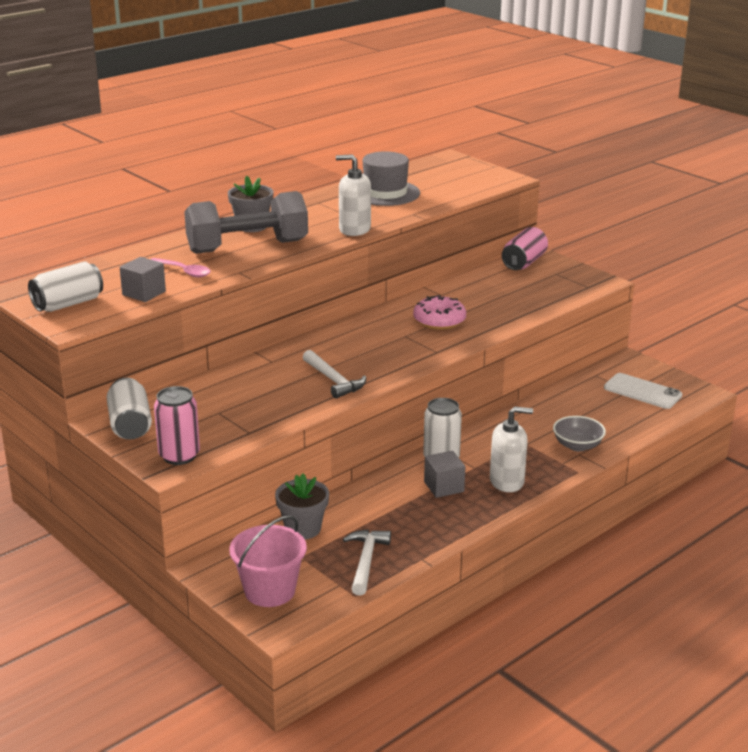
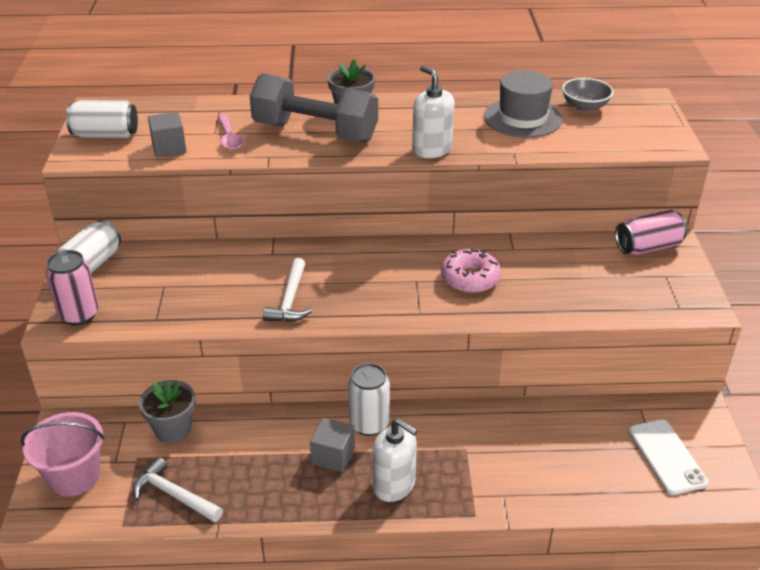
camera: 40 degrees right, 10 degrees up
white hammer [343,530,391,596] -> white hammer turned 105 degrees counterclockwise [133,457,223,522]
grey bowl [553,416,606,451] -> grey bowl moved to [562,78,613,112]

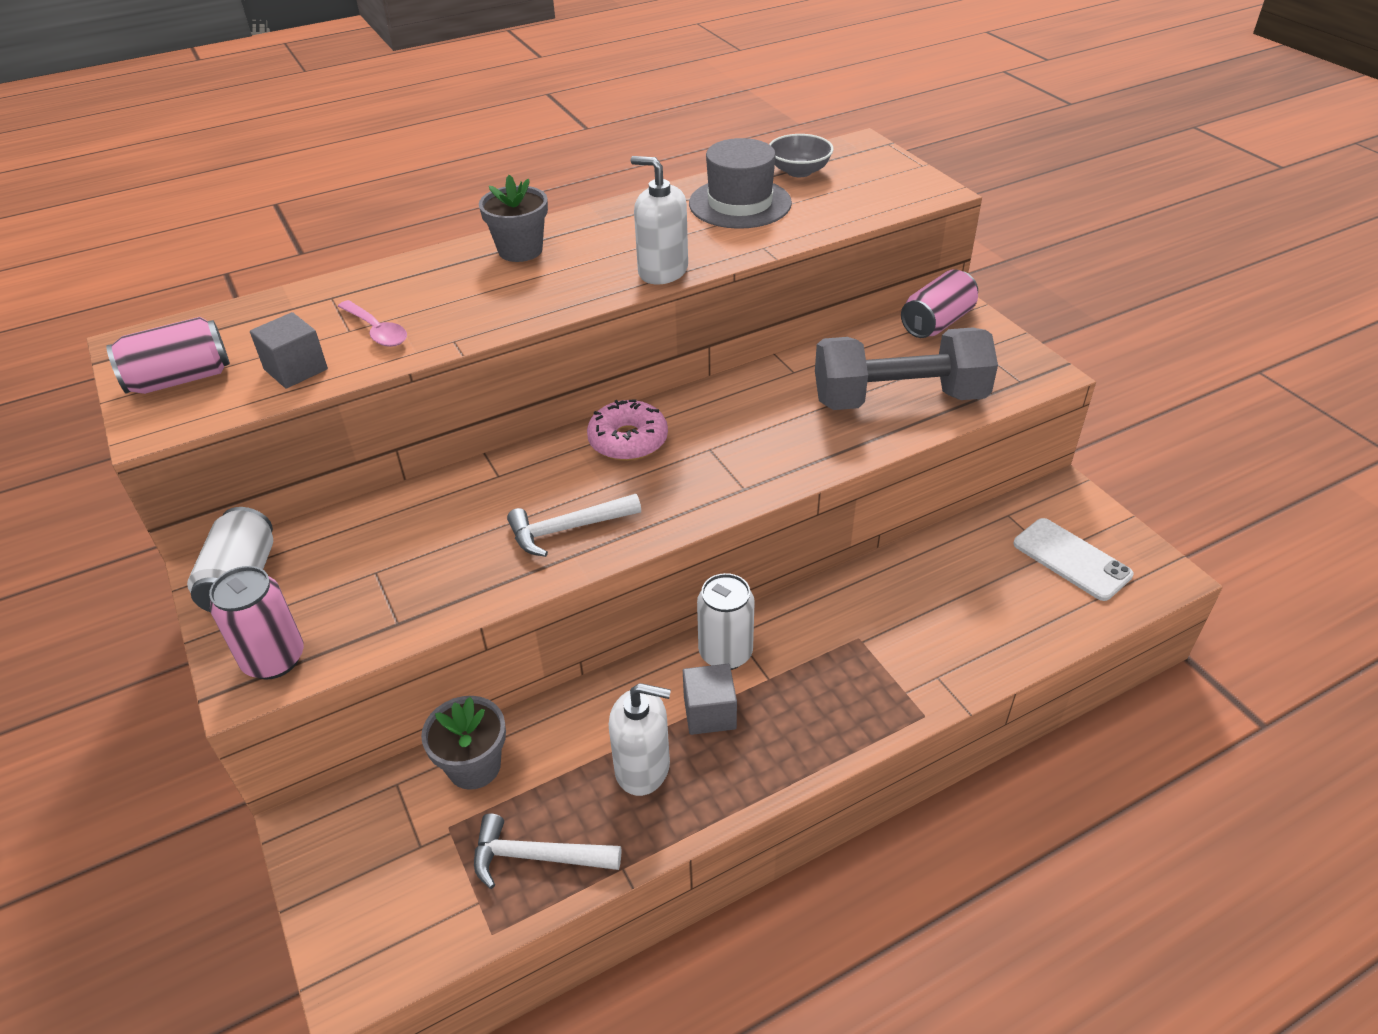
camera: 25 degrees left, 5 degrees up
pink bucket [21,412,105,496] -> none
white can [66,100,138,138] -> pink can [106,317,230,394]
grey dumbbell [250,73,378,142] -> grey dumbbell moved to [815,327,998,410]
white hammer [263,258,312,322] -> white hammer turned 90 degrees clockwise [507,494,641,557]
white soap dispenser [373,418,418,502] -> white soap dispenser moved to [609,683,671,796]
pink donut [441,248,501,293] -> pink donut moved to [587,400,668,461]

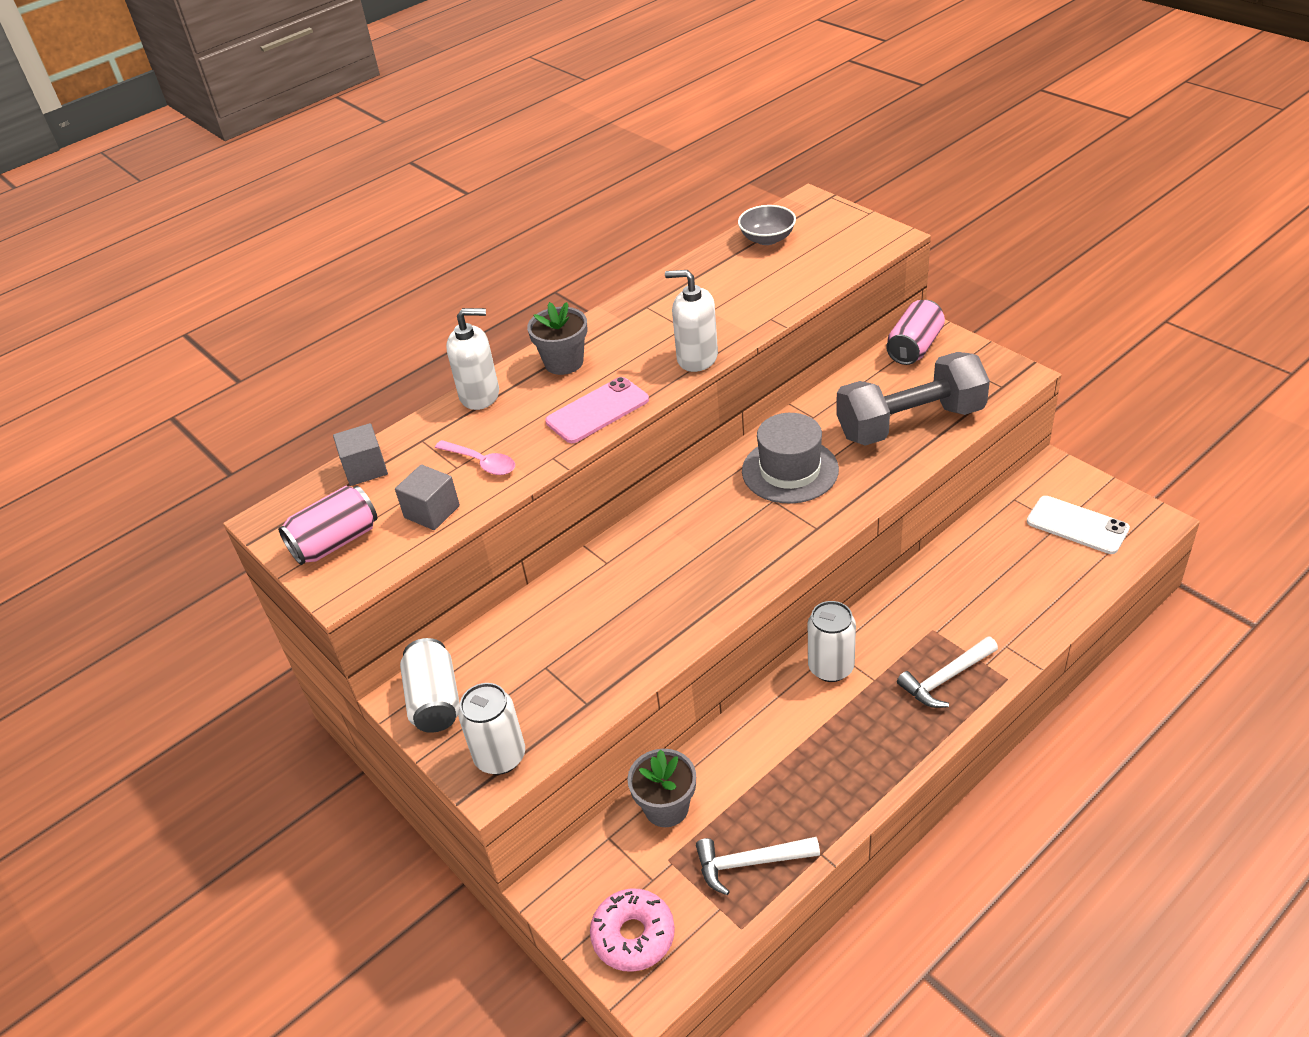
camera: 10 degrees left, 0 degrees up
pink can [209,566,304,680] -> white can [458,683,525,775]
white hammer [507,494,641,557] -> white hammer moved to [897,636,998,708]
pink donut [587,400,668,461] -> pink donut moved to [590,889,675,972]
white soap dispenser [609,683,671,796] -> white soap dispenser moved to [446,308,499,410]
grey cube [683,664,737,735] -> grey cube moved to [333,423,388,486]
grey hat [689,138,792,229] -> grey hat moved to [742,413,839,503]
none -> pink phone [545,377,649,443]

